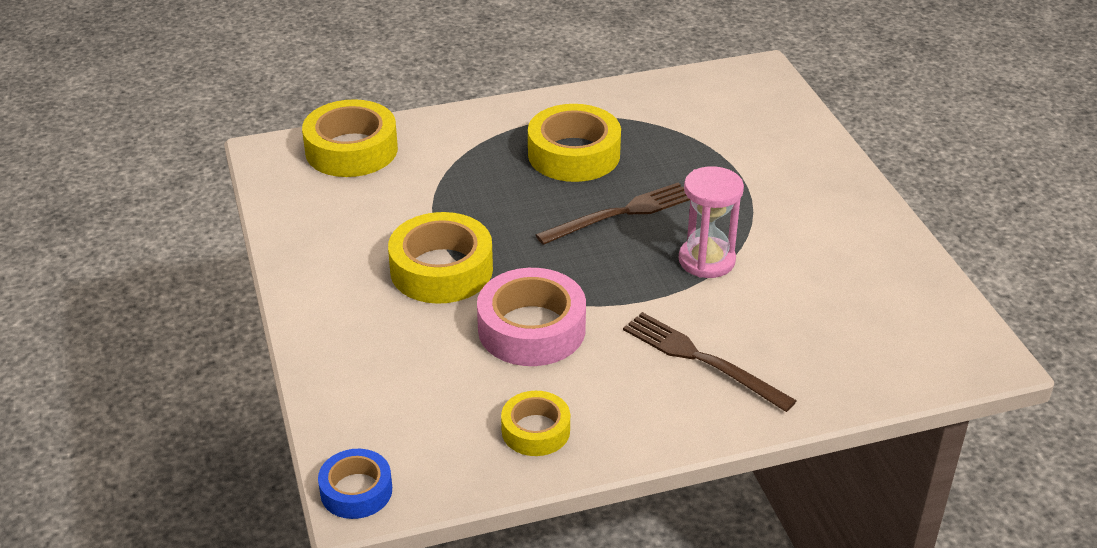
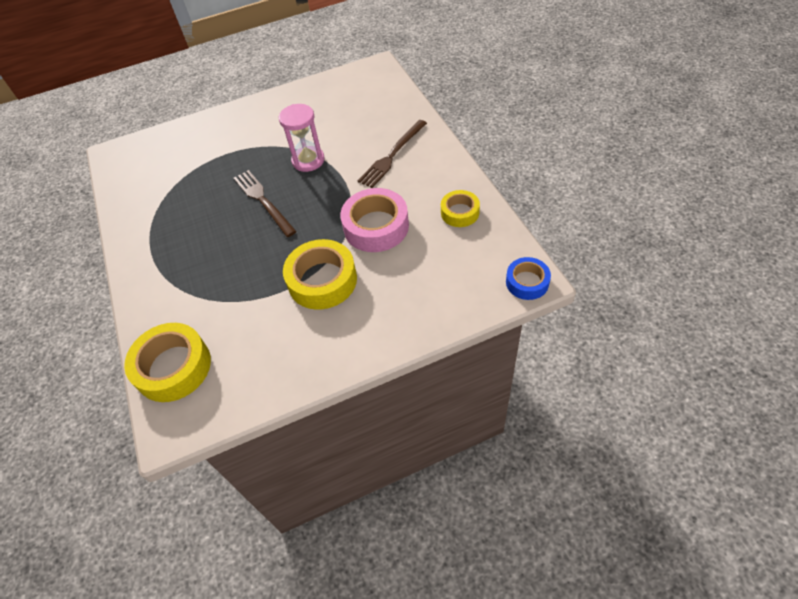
camera: 90 degrees left, 15 degrees up
yellow tape [528,104,621,182] -> none

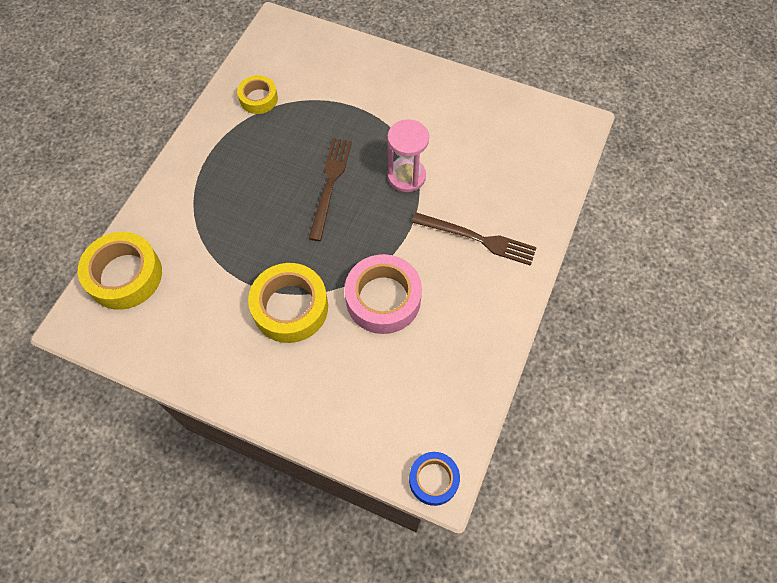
camera: 40 degrees right, 10 degrees up
brown fork [358,120,427,188] -> brown fork turned 150 degrees counterclockwise [412,212,537,266]
yellow tape [441,190,480,227] -> yellow tape moved to [237,75,278,114]

